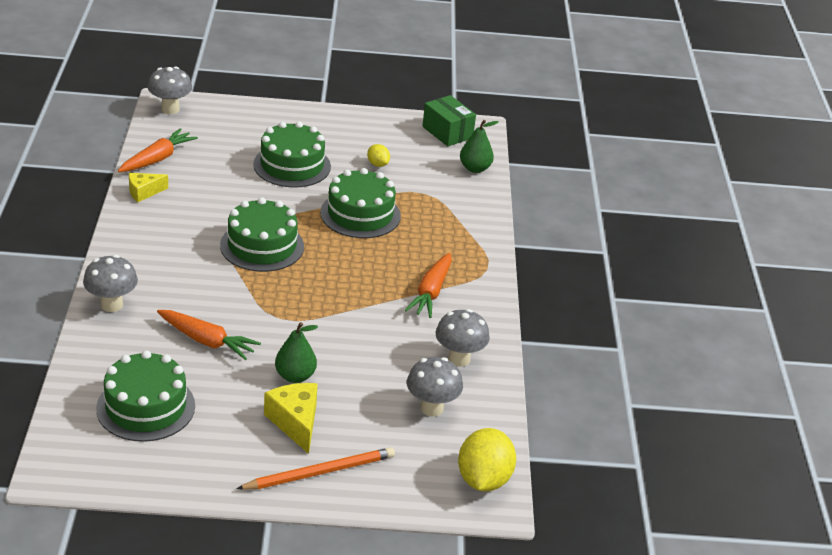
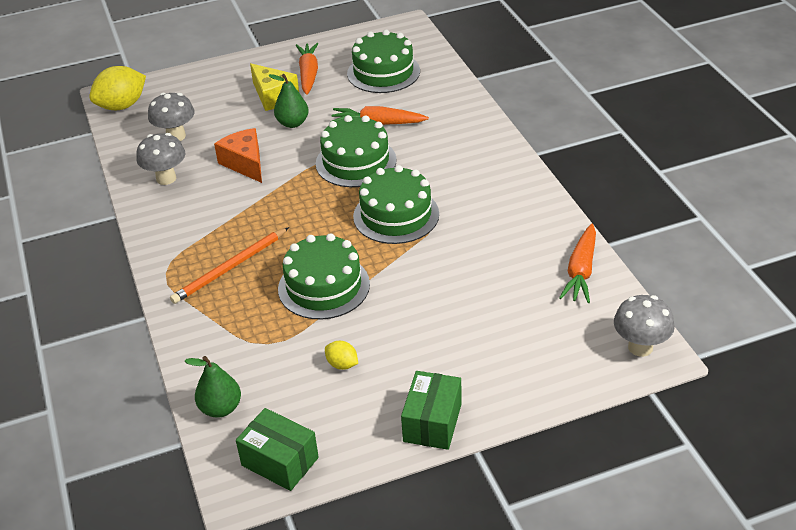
camera: 165 degrees right, 5 degrees up
grey mushroom [83,255,138,312] -> none
yellow cheese [129,173,168,202] -> none
orange pencil [236,447,395,490] -> orange pencil moved to [170,227,289,304]
green cake [253,121,331,188] -> green cake moved to [316,115,396,187]
orange carrot [404,253,452,318] -> orange carrot moved to [296,43,319,95]
yellow lemon [458,428,516,491] -> yellow lemon turned 60 degrees clockwise [89,66,146,110]
none -> orange cheese [214,128,262,183]
none -> green box [401,371,462,450]

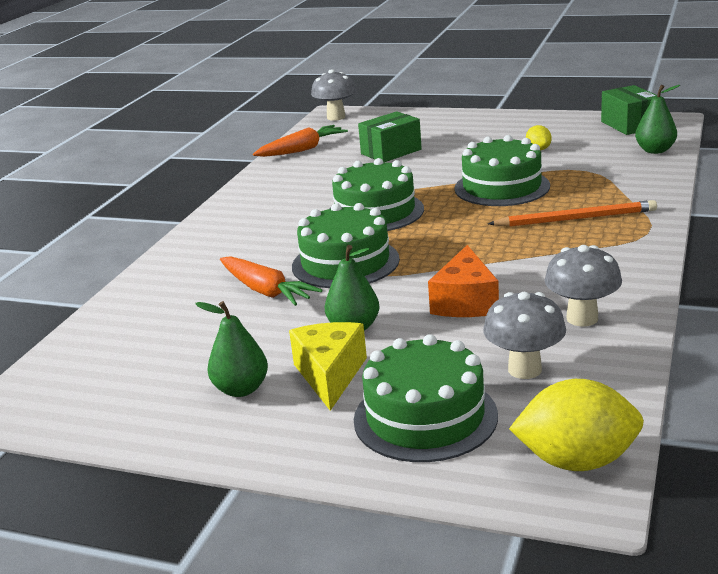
camera: 140 degrees left, 15 degrees down
orange carrot [296,43,319,95] -> green pear [195,301,268,397]
green cake [347,29,420,93] -> green cake moved to [354,334,498,462]
green box [401,371,462,450] -> green box moved to [358,111,422,162]

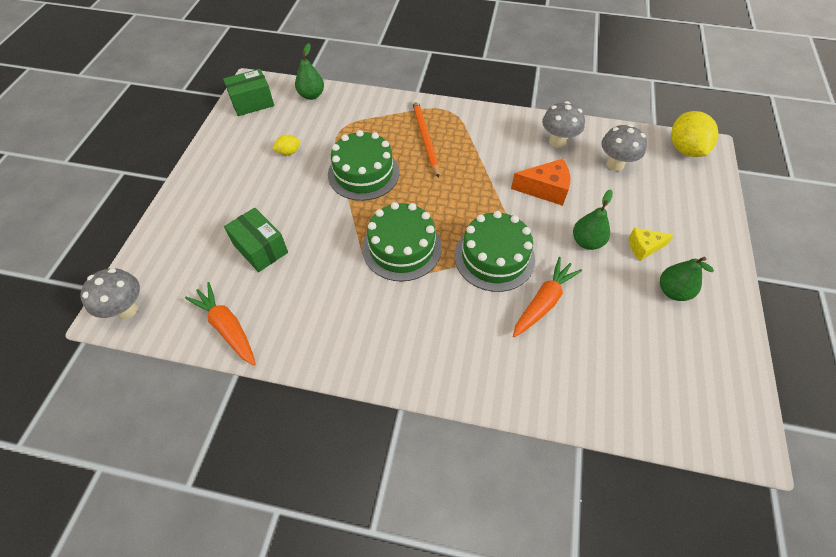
camera: 100 degrees left, 30 degrees up
yellow cheese [289,322,367,411] -> yellow cheese [629,228,674,261], size x0.66
green cake [354,334,498,462] -> none

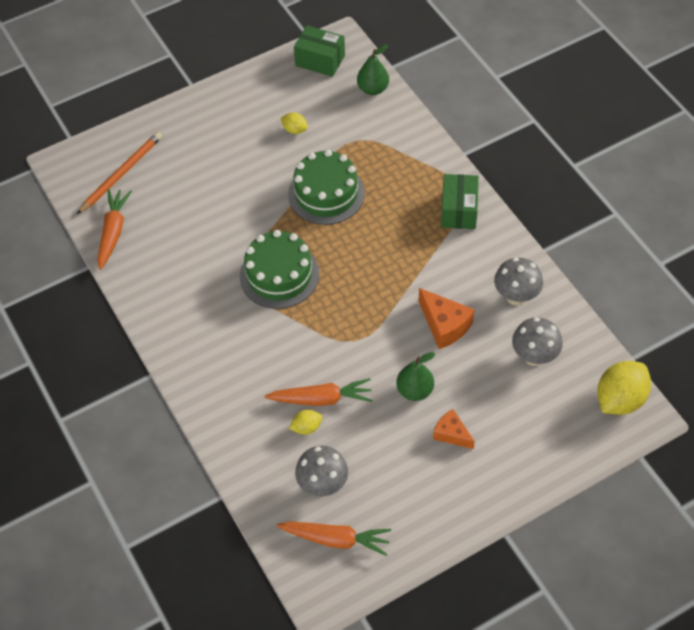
camera: 50 degrees right, 0 degrees up
grey mushroom [80,268,140,319] -> grey mushroom moved to [295,446,348,497]
green box [224,207,288,272] -> green box moved to [441,174,479,229]
orange pencil [412,99,439,178] -> orange pencil moved to [77,132,162,214]
green cake [455,211,535,292] -> none
yellow cheese [629,228,674,261] -> orange cheese [433,409,475,449]
green pear [660,257,714,301] -> none
none -> orange carrot [277,521,391,556]
none -> yellow lemon [289,410,322,435]

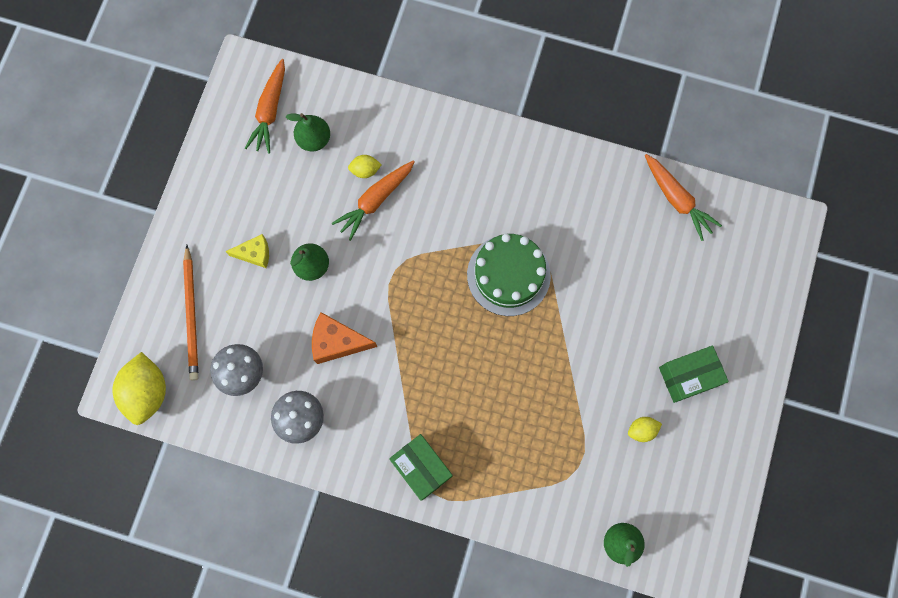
camera: 135 degrees right, 20 degrees up
orange pencil [77,132,162,214] -> orange pencil moved to [183,245,198,381]
orange carrot [277,521,391,556] -> orange carrot turned 45 degrees counterclockwise [245,59,285,154]
green cake [288,149,365,225] -> none
yellow lemon [289,410,322,435] -> yellow lemon turned 60 degrees clockwise [348,155,382,178]
green box [294,25,345,77] -> green box moved to [659,346,729,403]
grey mushroom [295,446,348,497] -> green pear [286,113,330,151]
orange cheese [433,409,475,449] -> yellow cheese [225,234,269,268]

